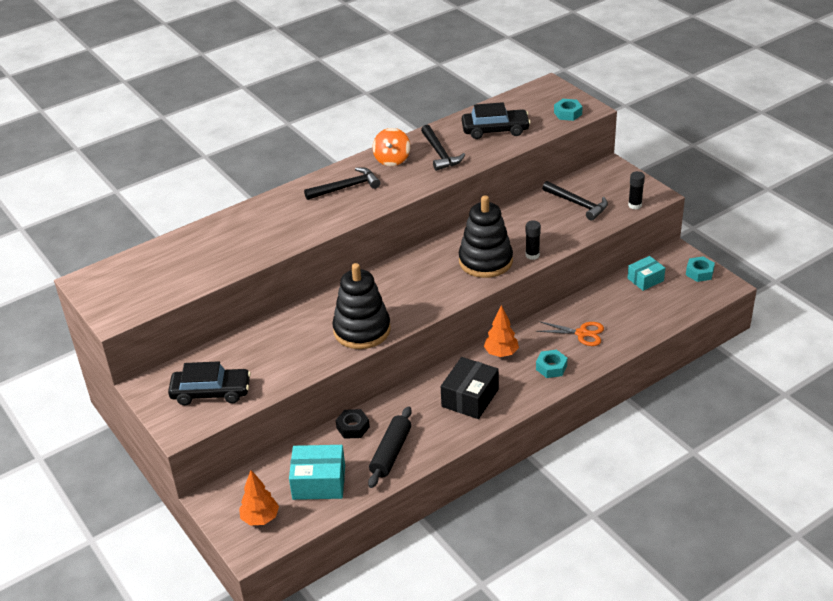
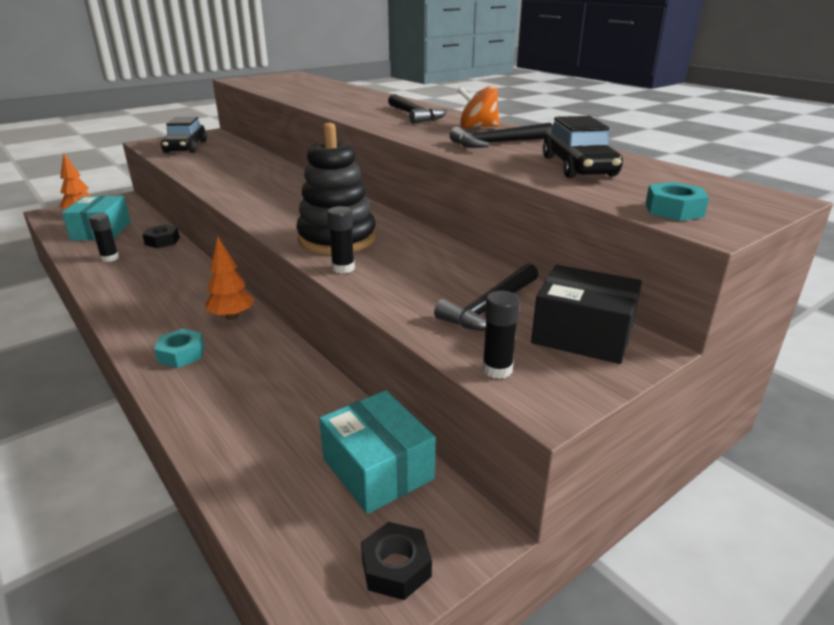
camera: 85 degrees right, 10 degrees down
black stacking toy [332,263,391,349] -> none
black rolling pin [368,406,412,488] -> black glue stick [89,213,119,262]
black box [441,357,499,419] -> black box moved to [531,265,642,364]
orange scissors [536,321,604,346] -> none
turquoise box [628,256,665,291] -> turquoise box [319,390,436,514], size x1.55
turquoise nut [686,256,715,282] -> black nut [361,522,432,600]

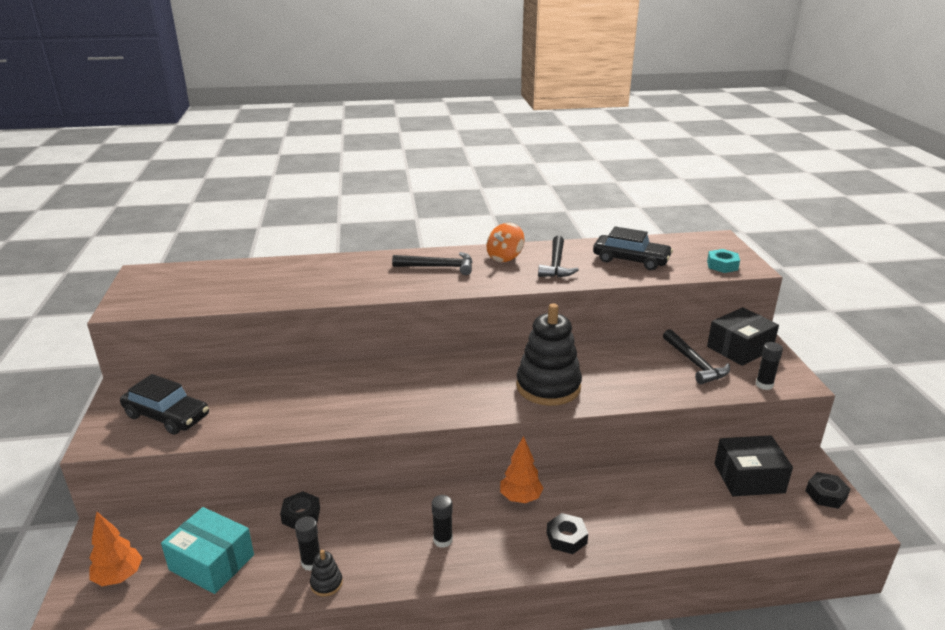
camera: 60 degrees left, 0 degrees up
turquoise nut [154,329,204,368] -> black nut [547,513,588,554]
turquoise box [319,390,436,514] -> black box [714,435,793,496]
black glue stick [327,206,355,273] -> black glue stick moved to [432,495,453,548]
none -> black stacking toy [310,550,343,597]

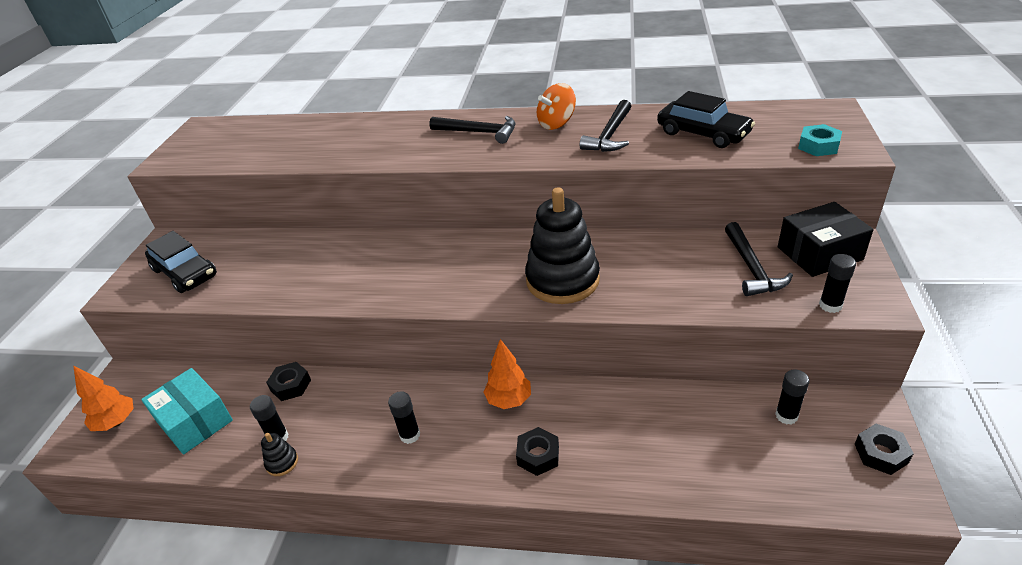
camera: 20 degrees right, 10 degrees up
black box [714,435,793,496] -> black glue stick [775,369,810,425]

